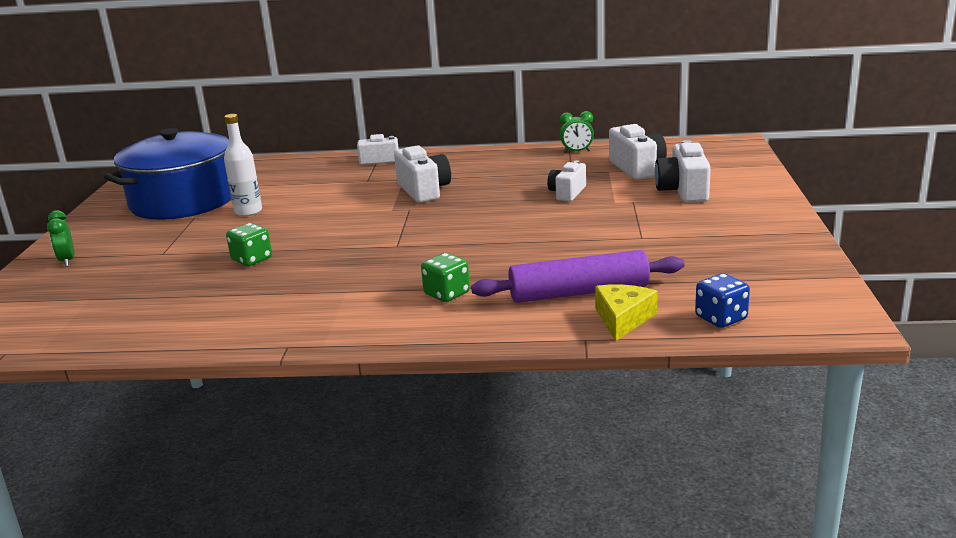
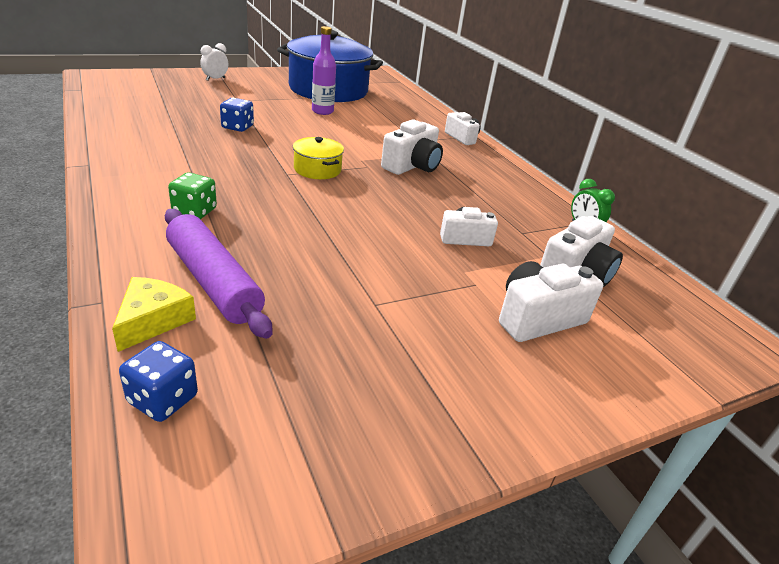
camera: 55 degrees right, 10 degrees up
green clock [47,210,75,267] -> white clock [200,43,228,81]
white bottle [224,114,262,216] -> purple bottle [312,26,336,115]
green dice [226,223,272,266] -> blue dice [220,98,254,132]
yellow cheese [595,284,658,341] -> yellow cheese turned 60 degrees counterclockwise [112,277,196,352]
none -> yellow pot [293,137,344,179]

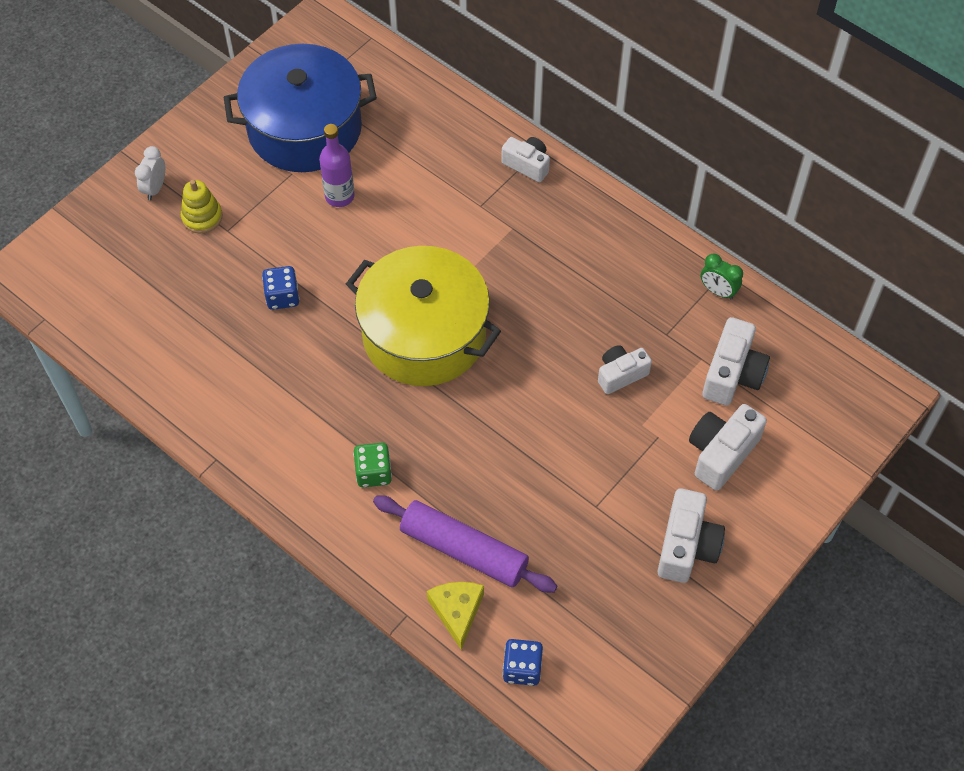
camera: 20 degrees left, 25 degrees up
yellow pot [293,137,344,179] -> yellow pot [346,246,501,386], size x2.28
white camera [381,119,443,175] -> white camera moved to [658,488,725,583]
none -> yellow stacking toy [181,180,222,233]

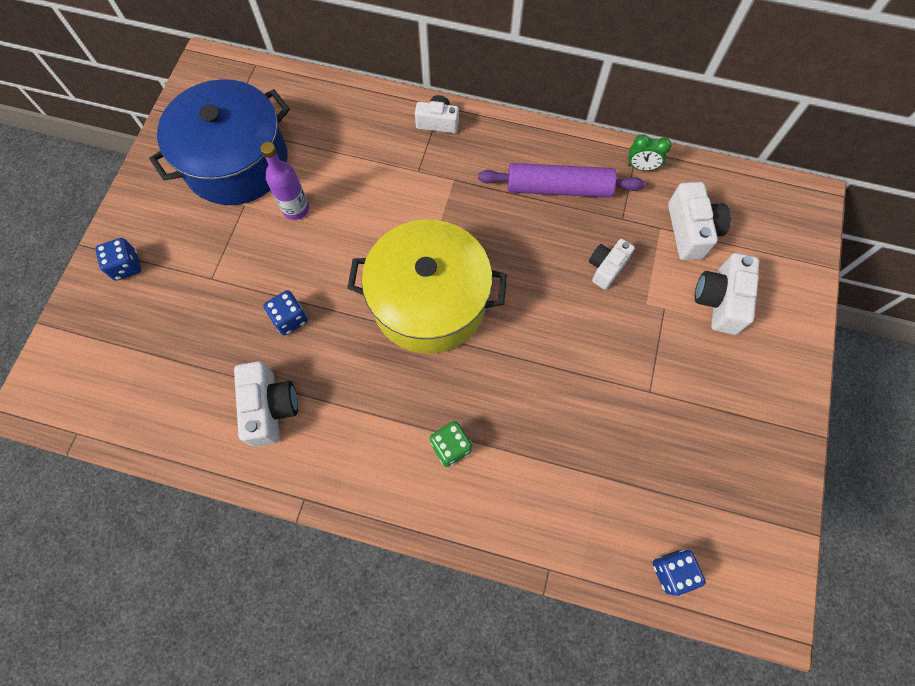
camera: 25 degrees left, 10 degrees up
white clock [135,146,165,200] -> blue dice [95,238,141,281]
yellow stacking toy [181,180,222,233] -> none
purple rolling pin [373,496,557,593] -> purple rolling pin moved to [478,163,645,198]
yellow cheese [427,582,484,650] -> none
white camera [658,488,725,583] -> white camera moved to [234,361,298,447]

